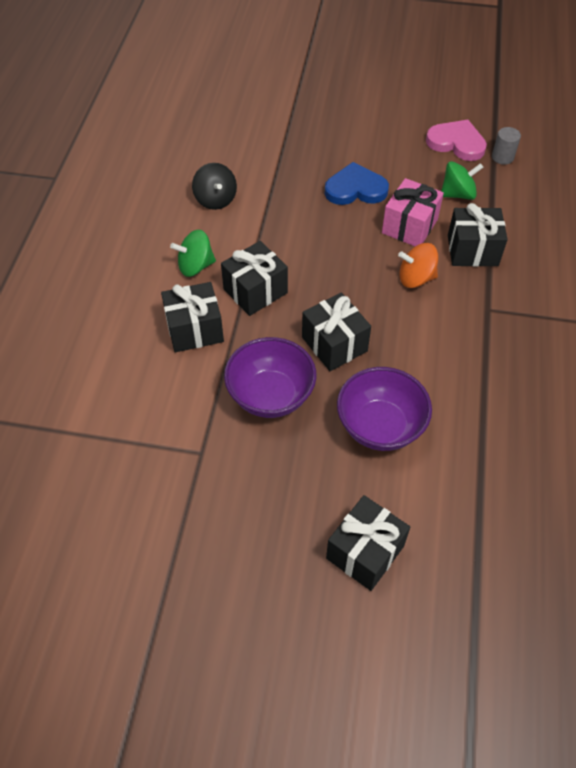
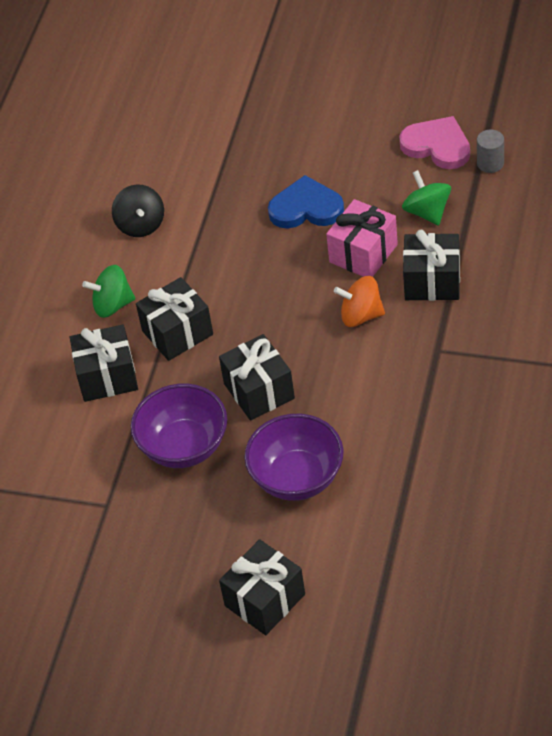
camera: 10 degrees right, 5 degrees down
green spinning top [441,161,484,200] -> green spinning top turned 105 degrees counterclockwise [402,170,451,226]

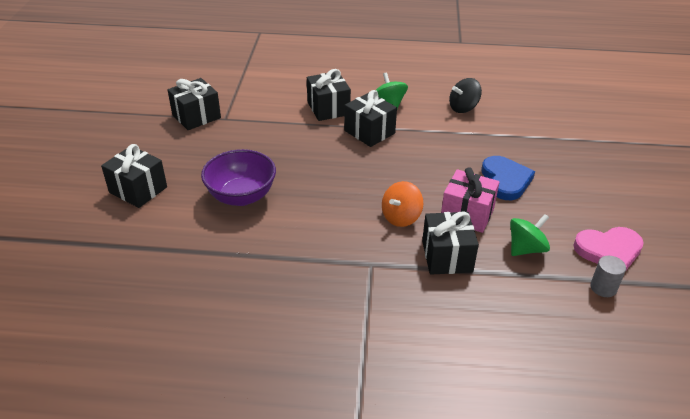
camera: 75 degrees right, 10 degrees down
purple bowl [131,384,227,468] -> none
black gift [219,334,295,421] -> black gift moved to [167,78,221,130]
orange spinning top [334,276,385,327] -> orange spinning top turned 135 degrees counterclockwise [382,181,423,227]
pink heart [399,116,470,169] -> pink heart turned 60 degrees clockwise [573,227,644,272]

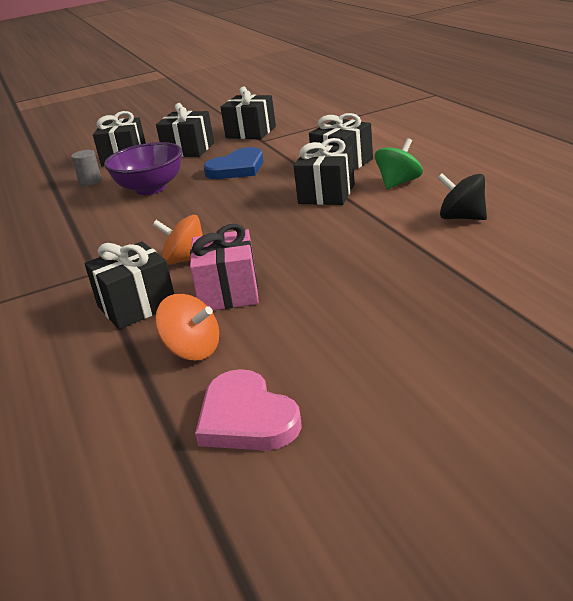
camera: 65 degrees right, 10 degrees down
blue heart [481,156,535,200] -> blue heart moved to [204,147,264,179]
green spinning top [510,214,550,256] -> orange spinning top [155,294,219,361]
grey cylinder [590,256,626,297] -> grey cylinder moved to [71,150,102,186]
none -> black gift [156,103,214,157]

